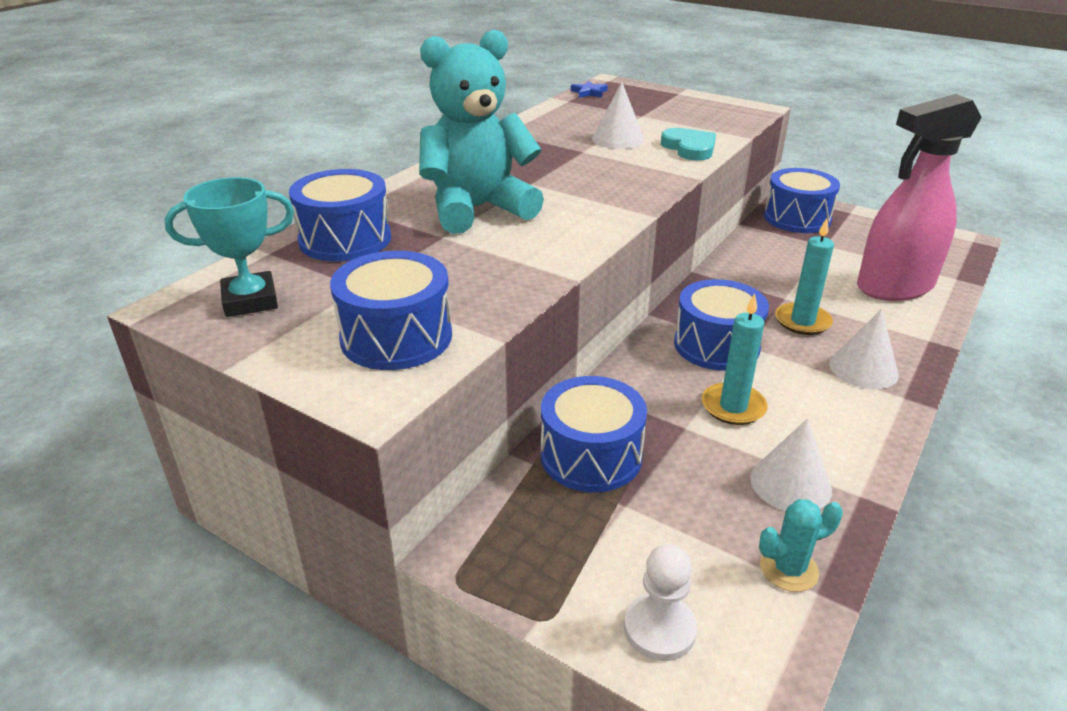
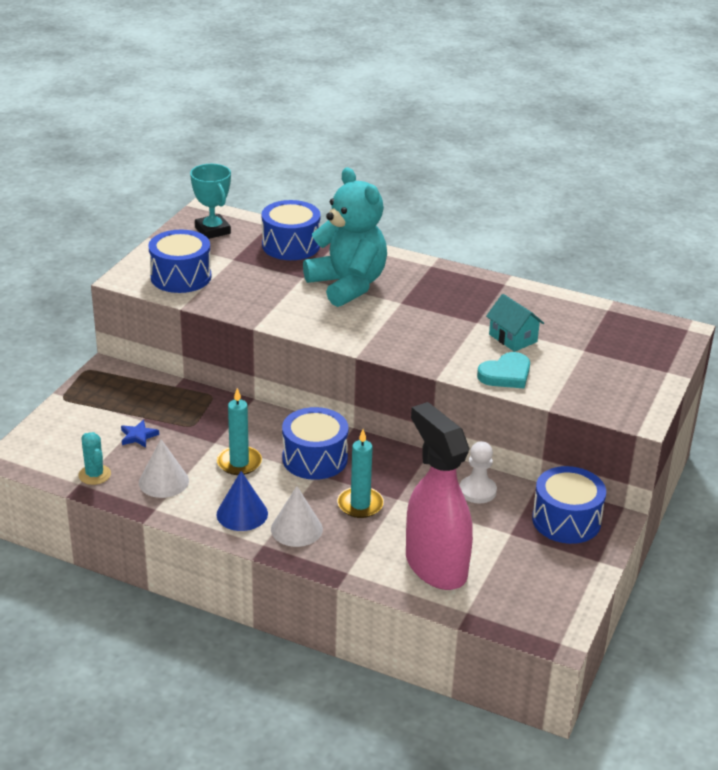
camera: 80 degrees right, 0 degrees up
blue drum [541,376,647,492] -> none
blue star [571,81,608,98] -> blue star moved to [121,420,159,448]
white cone [592,82,645,149] -> turquoise house [486,294,544,352]
white pawn [624,544,697,661] -> white pawn moved to [460,441,497,503]
none -> blue cone [217,471,268,531]

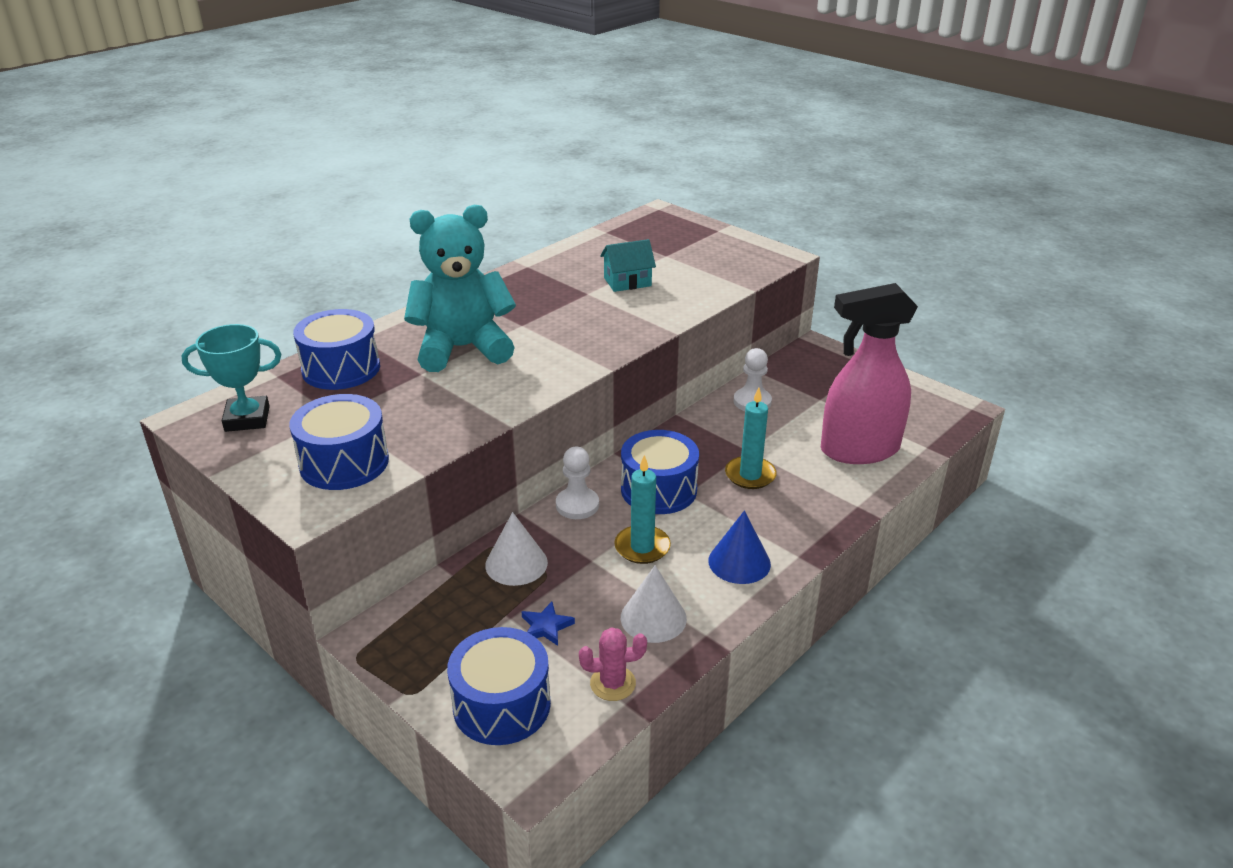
camera: 70 degrees left, 0 degrees up
turquoise cactus [78,432,111,485] -> pink cactus [579,627,647,701]
white cone [271,486,323,547] -> white cone moved to [485,512,548,586]
turquoise heart [477,352,530,389] -> none
blue drum [532,466,606,544] -> blue drum moved to [447,627,551,745]
none -> white pawn [556,447,599,519]

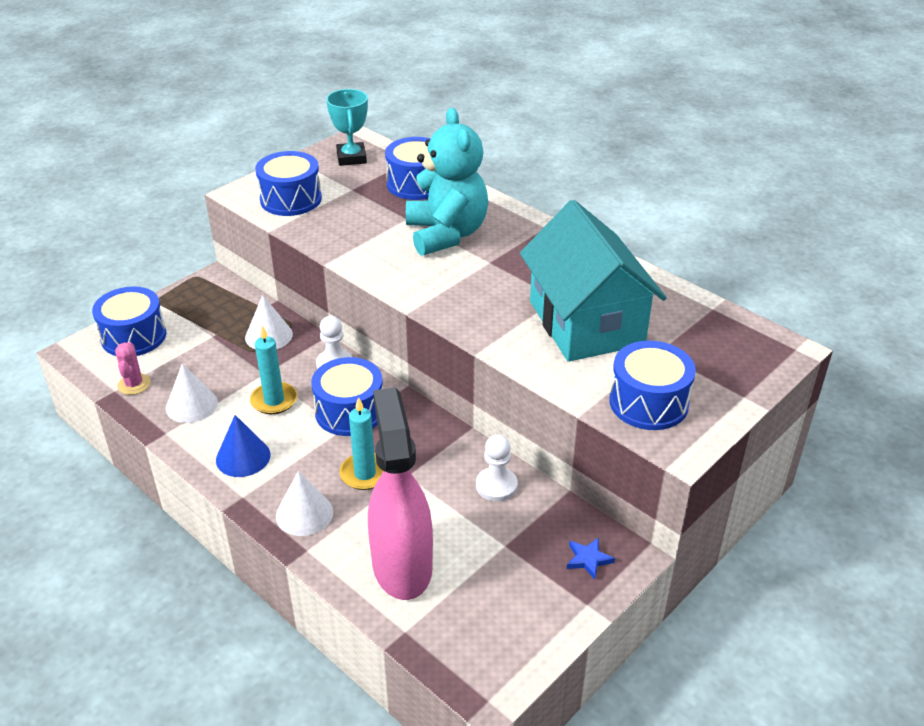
camera: 90 degrees right, 5 degrees up
blue star [522,602,575,646] -> blue star moved to [567,537,615,580]
turquoise house [600,239,656,292] -> turquoise house [520,200,667,362], size x2.37
none -> white cone [276,471,333,536]
none -> blue drum [609,341,696,430]

